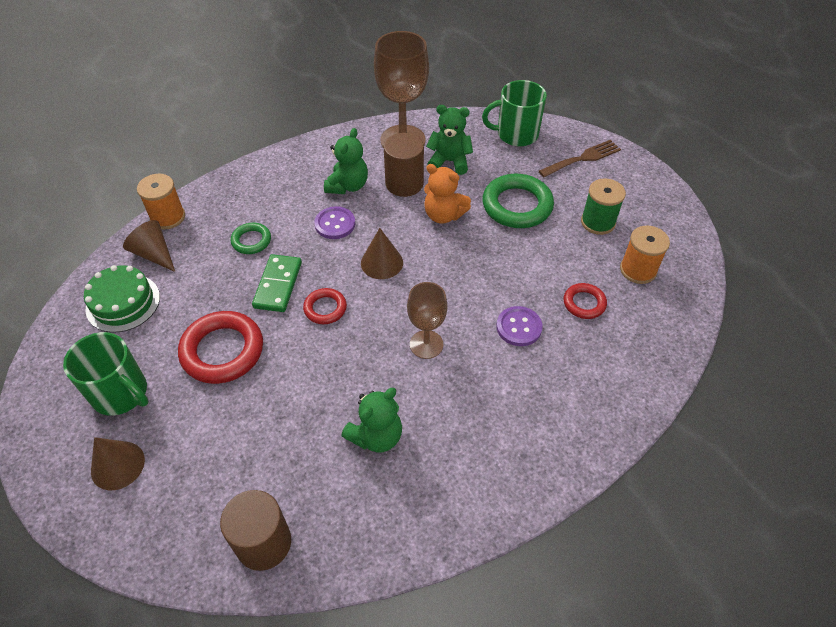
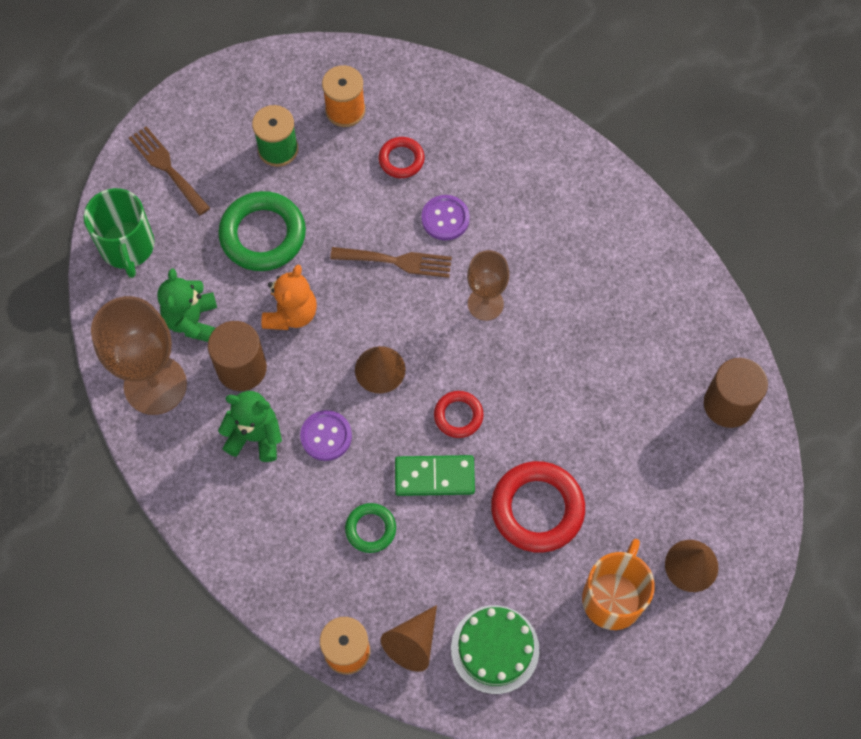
camera: 100 degrees left, 15 degrees up
green mug [63,332,149,416] -> orange mug [582,539,655,630]
green teddy bear [341,388,402,453] -> none
none -> brown fork [330,247,452,278]

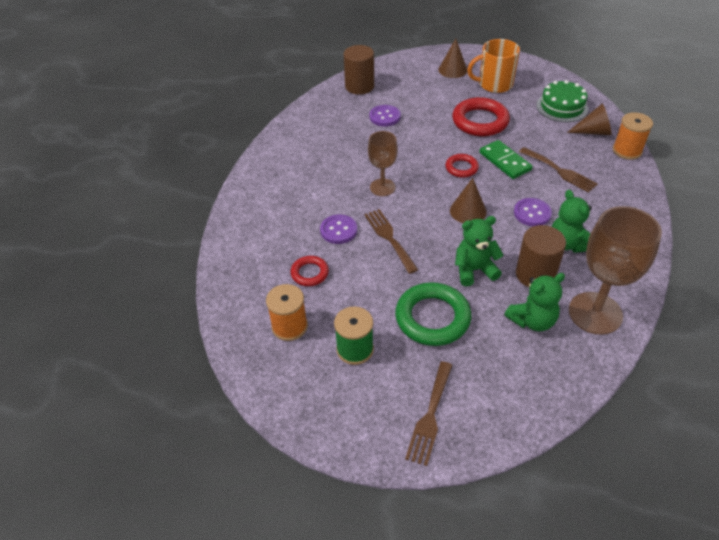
camera: 120 degrees left, 20 degrees down
green mug [83,188,155,278] -> none
orange teddy bear [262,265,317,330] -> green teddy bear [455,216,504,286]
green ring [345,503,396,553] -> brown fork [519,147,598,193]
none -> purple button [370,105,401,126]

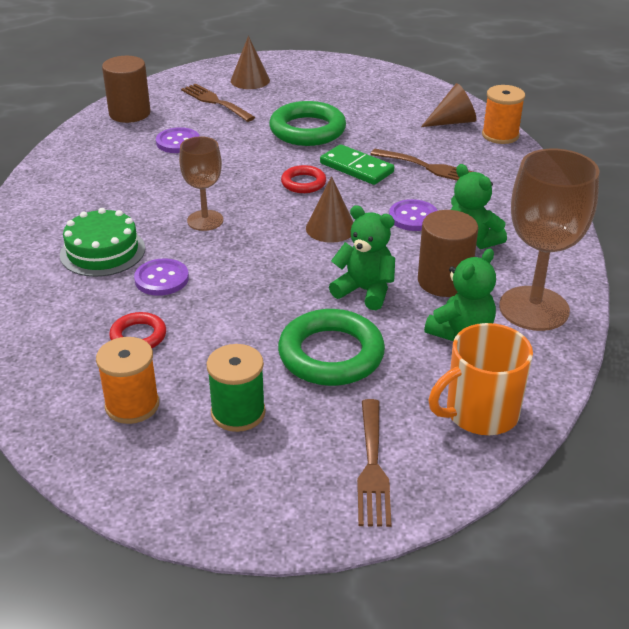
camera: 20 degrees left, 10 degrees down
brown fork [364,209,418,274] -> brown fork moved to [181,84,255,122]
red ring [452,97,510,136] -> green ring [269,101,346,146]
green teddy bear [455,216,504,286] -> green teddy bear turned 60 degrees clockwise [329,205,395,310]
orange mug [467,39,520,93] -> orange mug moved to [429,323,533,435]
green cake [536,80,588,122] -> green cake moved to [60,208,145,277]

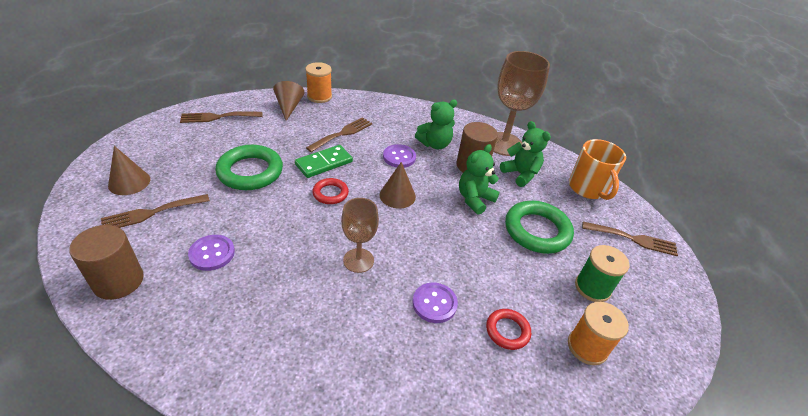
camera: 80 degrees left, 5 degrees up
green cake [60,208,145,277] -> none
none -> brown fork [180,111,263,123]

